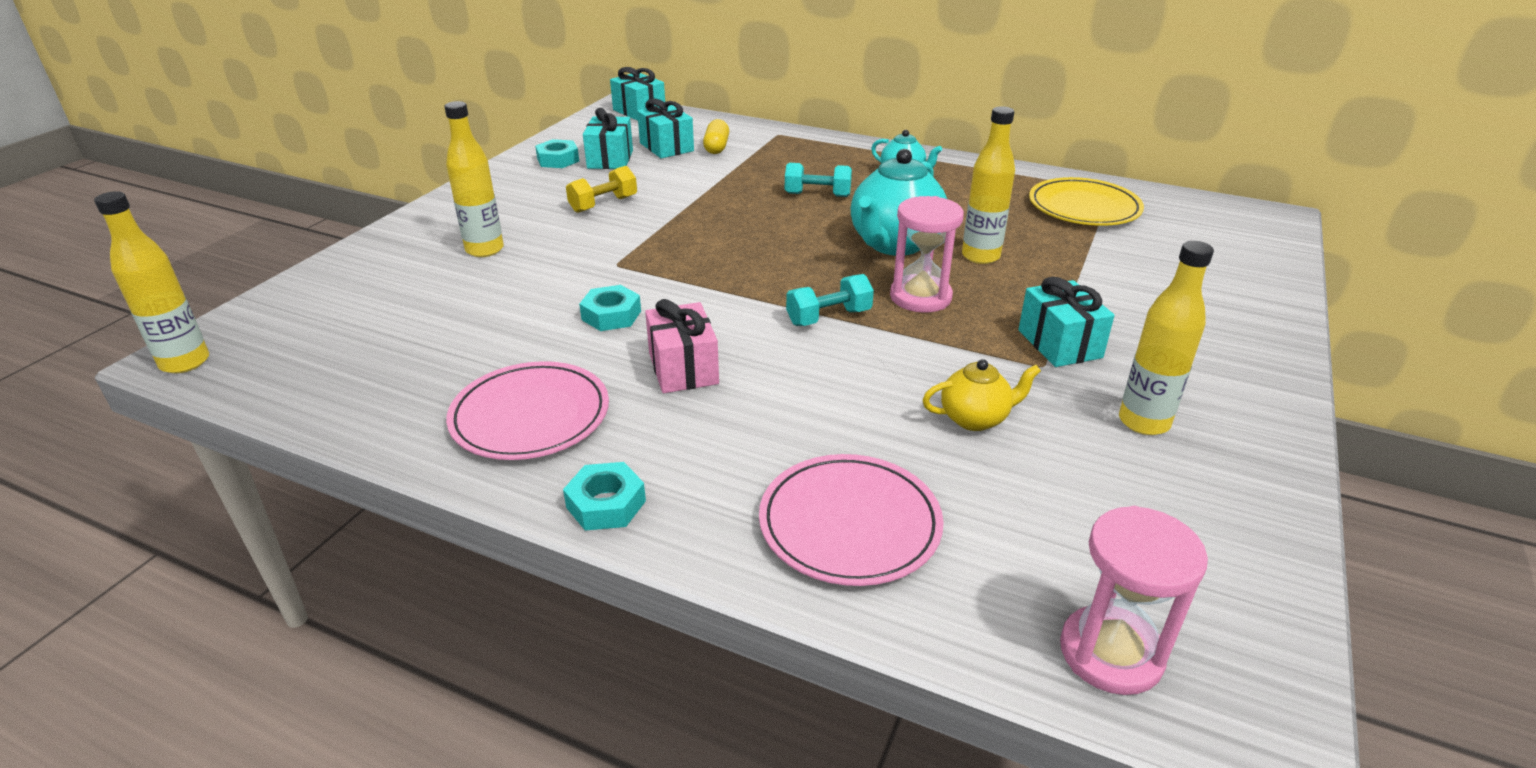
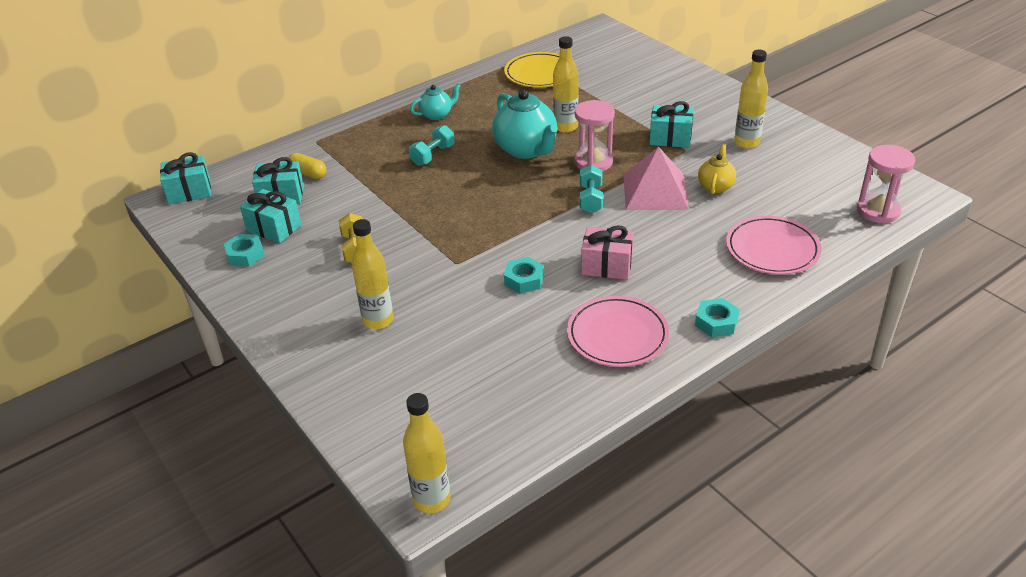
camera: 60 degrees left, 5 degrees up
none -> pink pyramid [623,147,689,210]

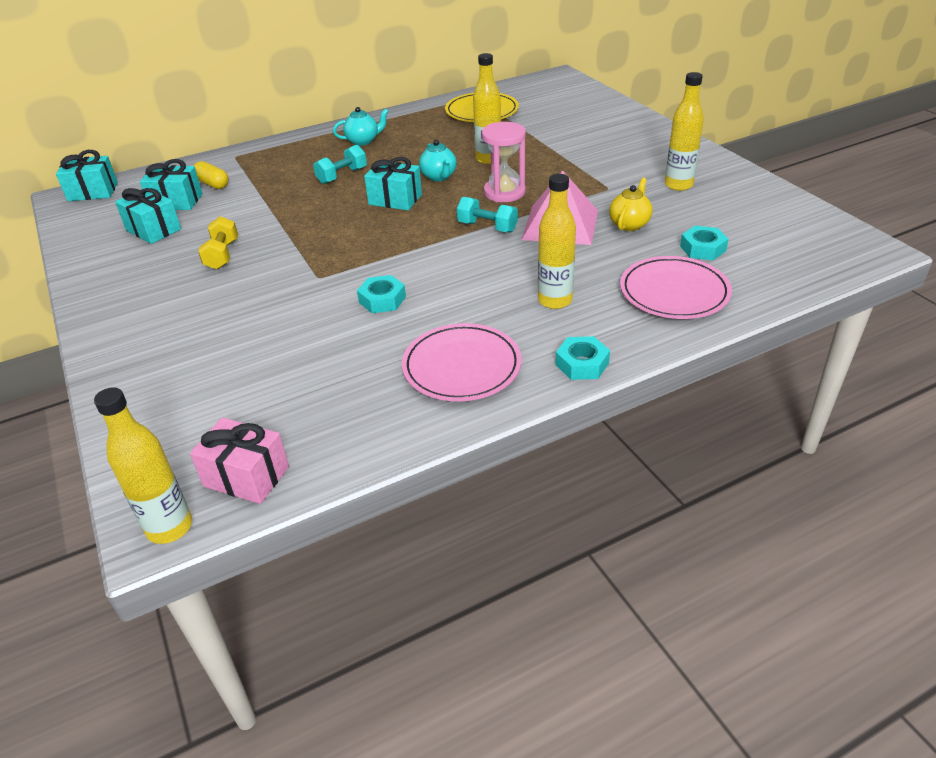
camera: 10 degrees right, 0 degrees up
turquoise nut [224,234,265,266] -> turquoise nut moved to [680,226,729,260]
yellow bottle [352,219,393,329] -> yellow bottle moved to [538,174,576,309]
turquoise teapot [492,89,558,159] -> turquoise teapot [419,140,457,181], size x0.54
turquoise dumbbell [580,165,603,213] -> turquoise dumbbell turned 75 degrees counterclockwise [457,197,518,233]
pink gift [581,225,634,280] -> pink gift moved to [190,417,289,504]
turquoise gift [649,101,694,148] -> turquoise gift moved to [364,157,422,210]
pink hourglass [857,145,915,224] -> none

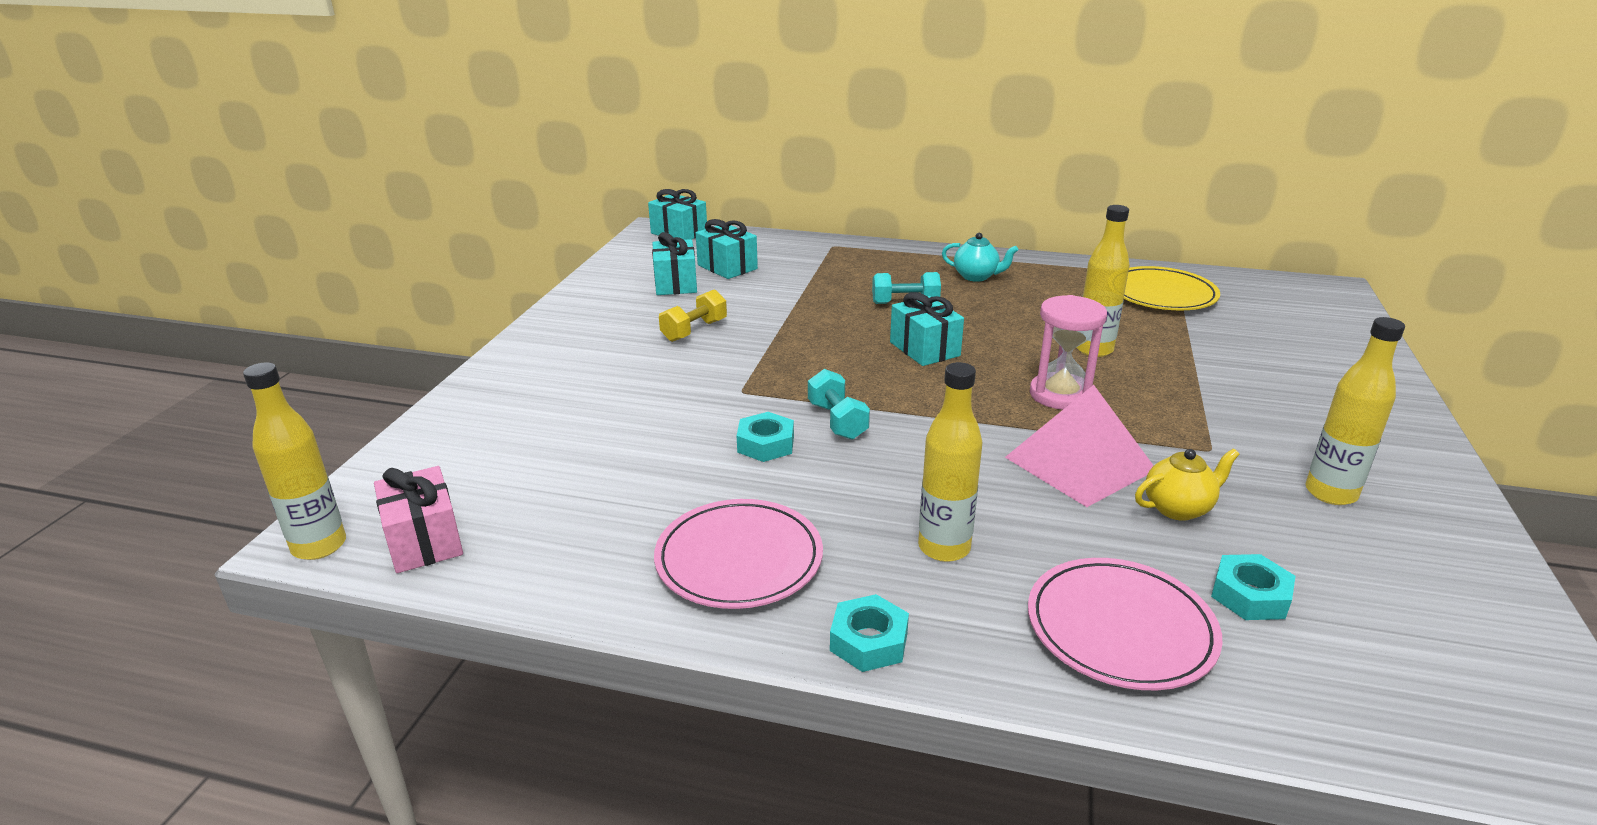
camera: 40 degrees right, 10 degrees down
yellow capsule [193,161,229,189] -> none
turquoise teapot [419,140,457,181] -> none
turquoise dumbbell [457,197,518,233] -> turquoise dumbbell moved to [808,369,870,440]

